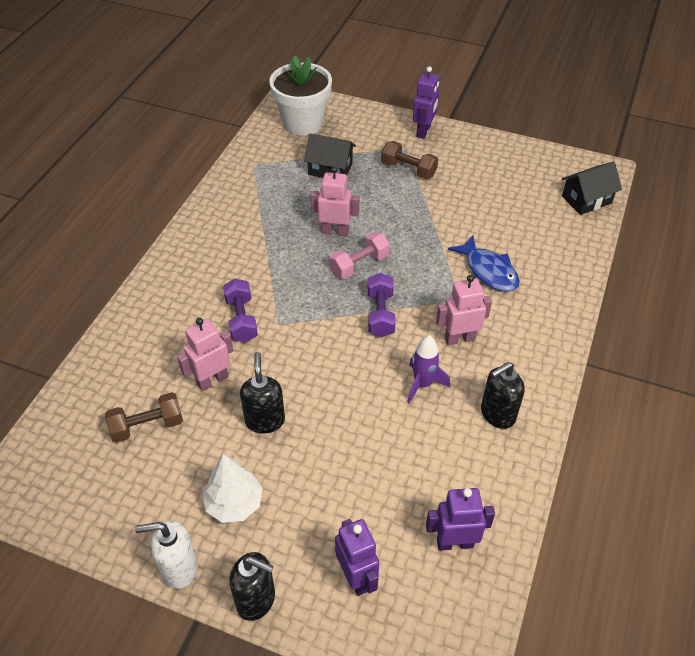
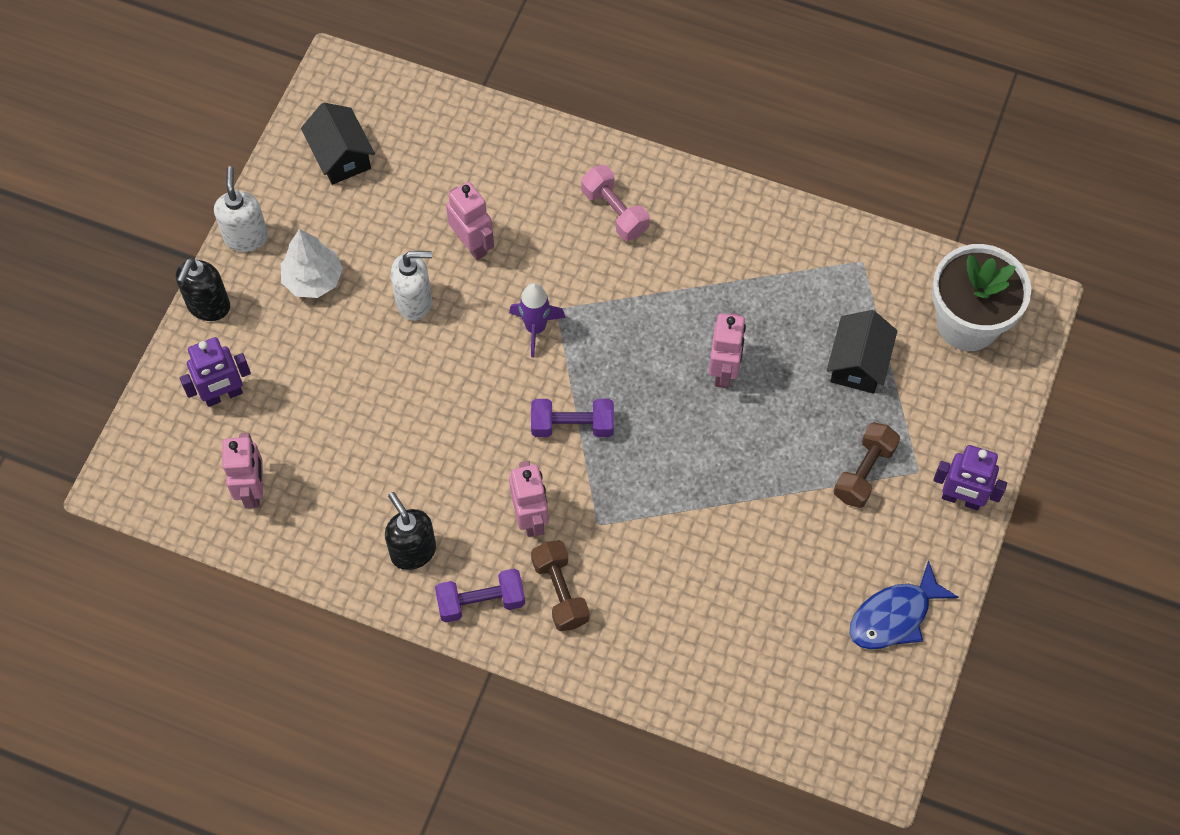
camera: 90 degrees right, 15 degrees up
brown dumbbell [105,392,183,443] -> brown dumbbell moved to [531,540,590,631]
purple dumbbell [223,278,258,343] -> purple dumbbell moved to [435,568,525,622]
black soap dispenser [240,352,285,434] -> white soap dispenser [391,251,432,321]
pink dumbbell [329,232,390,279] -> pink dumbbell moved to [581,165,650,241]
purple rocket [407,335,450,404] -> purple rocket moved to [509,283,566,358]
purple robot [426,488,495,551] -> pink robot [222,433,263,508]
blue fish [448,236,519,292] -> blue fish moved to [850,560,959,649]
black house [562,162,622,215] -> black house moved to [301,103,375,185]

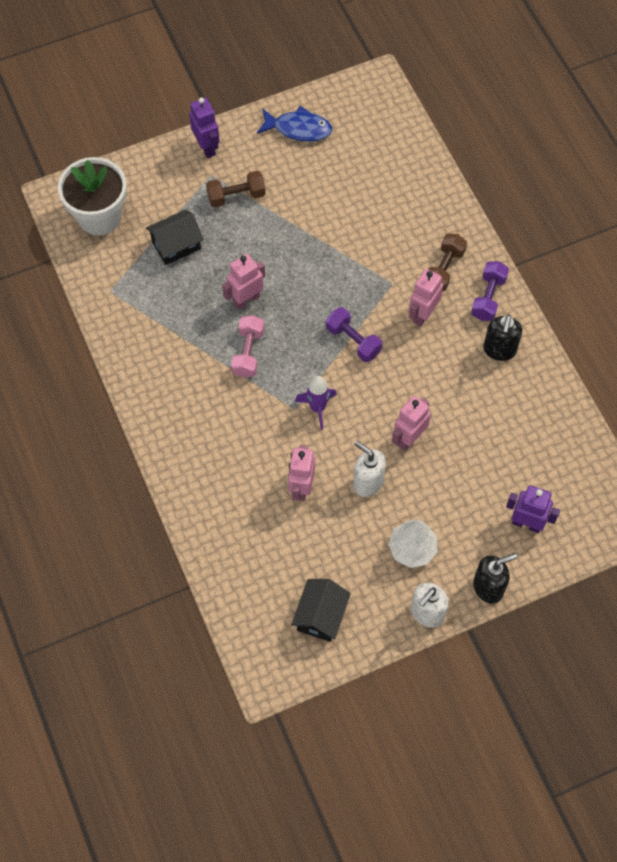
camera: 135 degrees left, 0 degrees up
pink robot [222,433,263,508] -> pink robot moved to [392,396,431,451]
purple dumbbell [435,568,525,622] -> purple dumbbell turned 75 degrees clockwise [471,261,509,321]
pink dumbbell [581,165,650,241] -> pink dumbbell moved to [231,315,264,378]

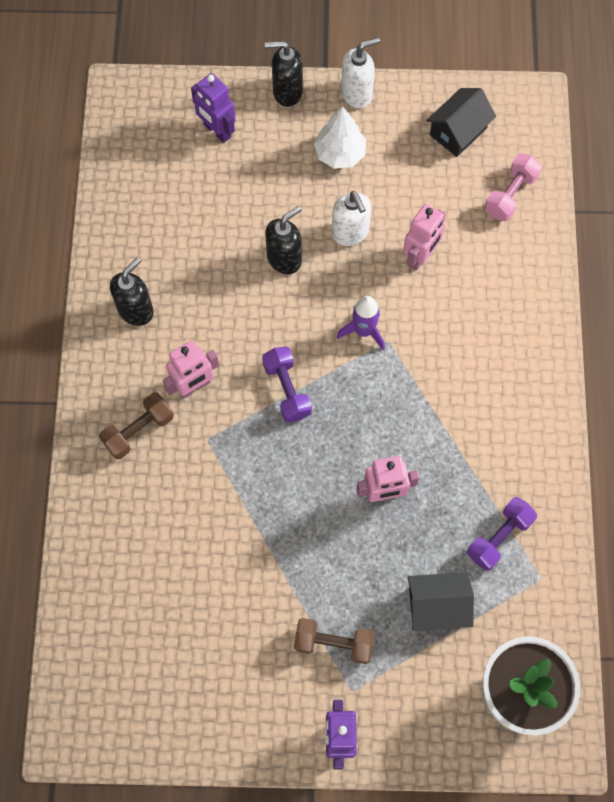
camera: 155 degrees left, 5 degrees up
pink dumbbell [231,315,264,378] -> pink dumbbell moved to [485,153,542,221]
blue fish [257,106,332,142] -> none
pink robot [392,396,431,451] -> black soap dispenser [265,206,302,274]
purple dumbbell [471,261,509,321] -> purple dumbbell moved to [467,497,537,571]

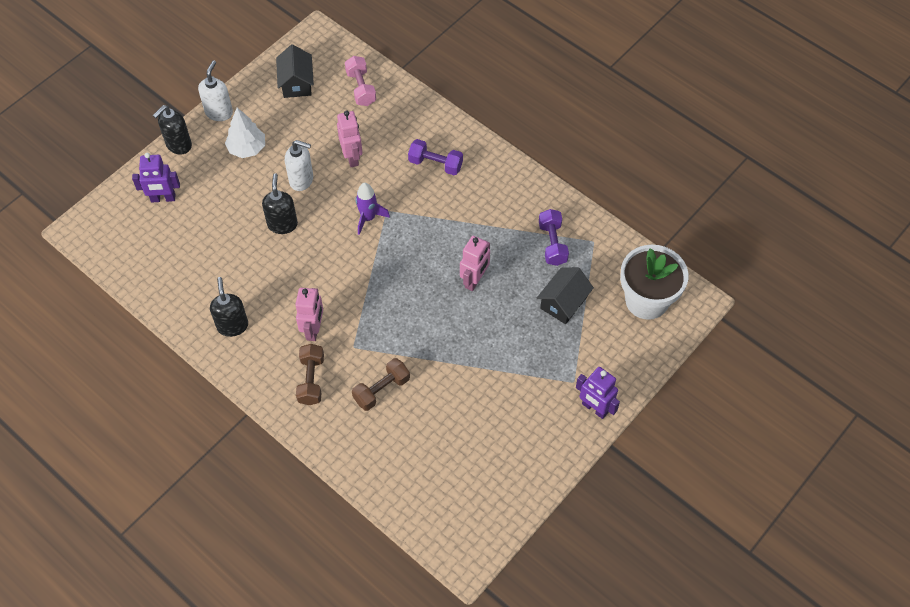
camera: 50 degrees left, 10 degrees down
purple dumbbell [262,346,312,423] -> purple dumbbell moved to [408,139,463,175]
brown dumbbell [294,618,375,664] -> brown dumbbell moved to [352,358,410,411]

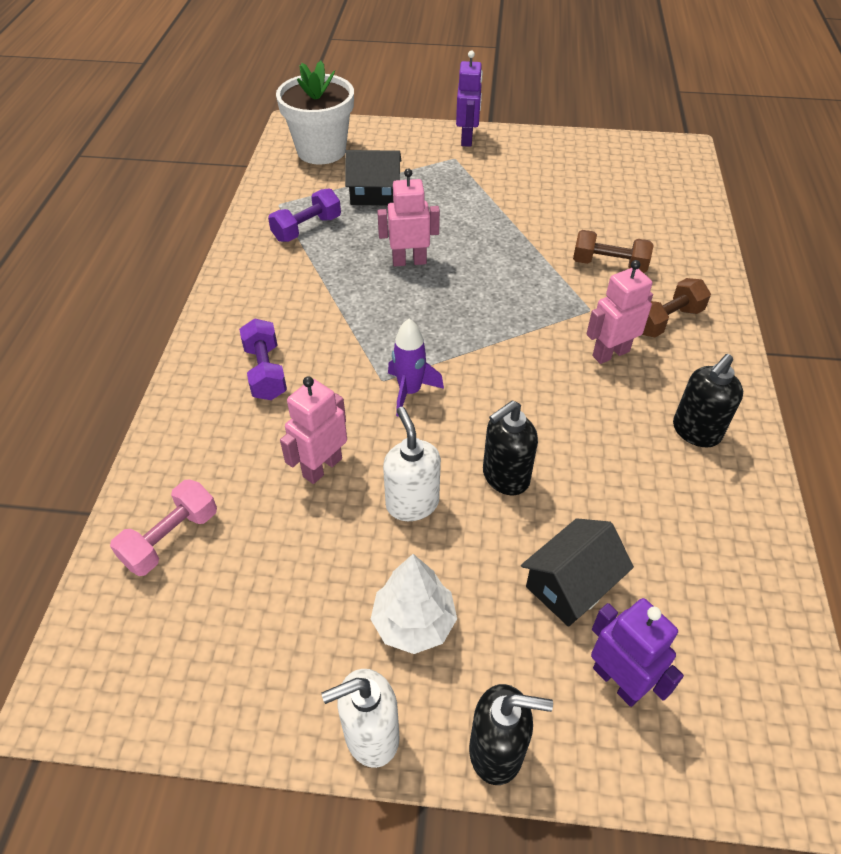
camera: 125 degrees left, 10 degrees down
black house [276,44,314,98] -> black house moved to [521,518,634,627]

